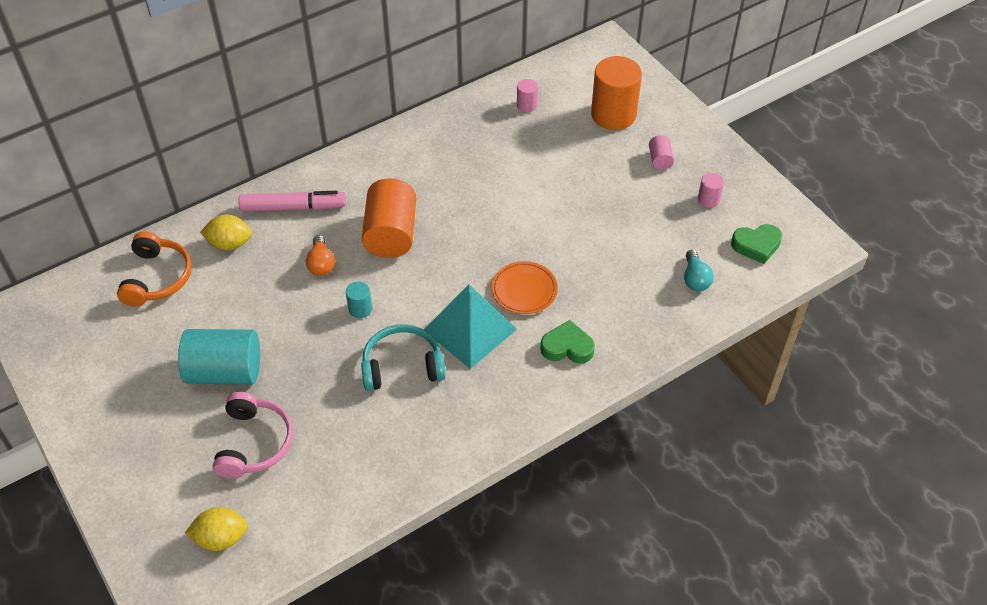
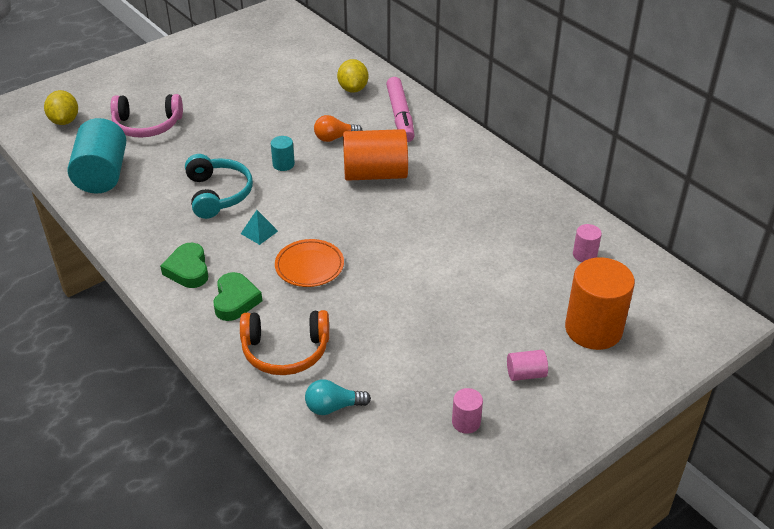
camera: 85 degrees right, 10 degrees down
orange headphones [117,231,192,306] -> orange headphones moved to [240,310,329,375]
turquoise cylinder [178,329,260,385] -> turquoise cylinder moved to [68,118,126,194]
turquoise pyramid [424,285,517,369] -> turquoise pyramid [241,210,278,245], size x0.41
green heart [731,224,782,264] -> green heart moved to [160,243,208,288]

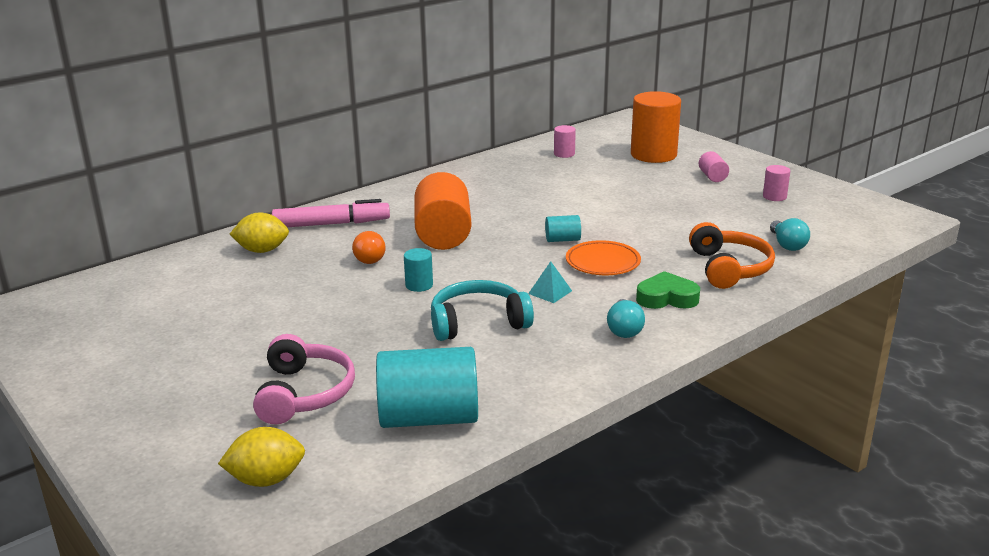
camera: 90 degrees left, 15 degrees down
green heart [160,243,208,288] -> turquoise light bulb [607,299,645,338]
none -> turquoise cylinder [545,215,581,242]

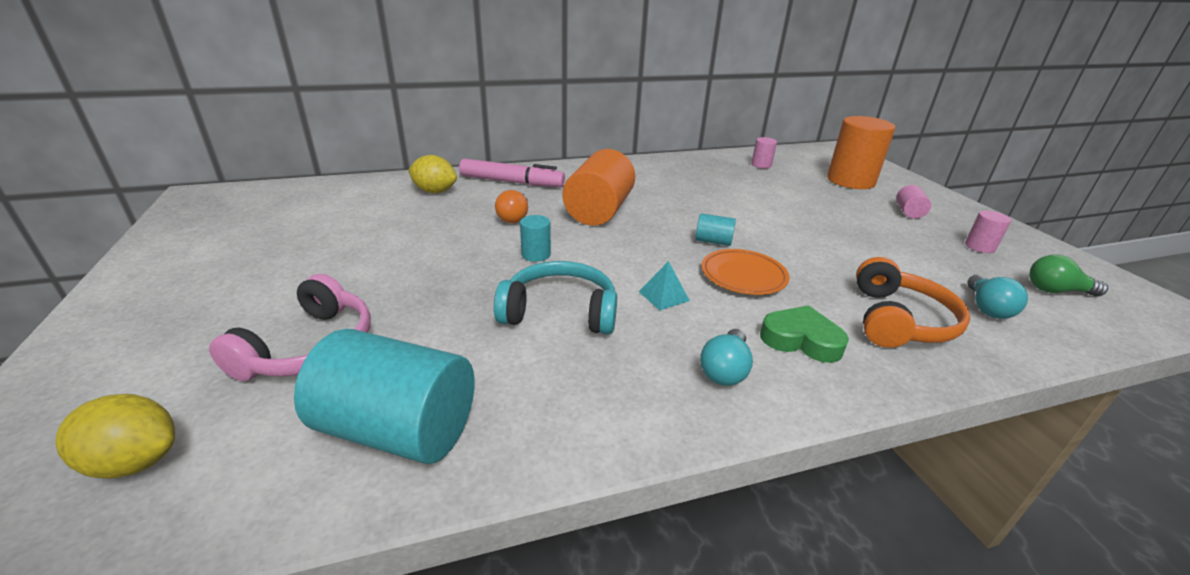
camera: 20 degrees right, 5 degrees up
none -> green light bulb [1029,255,1108,296]

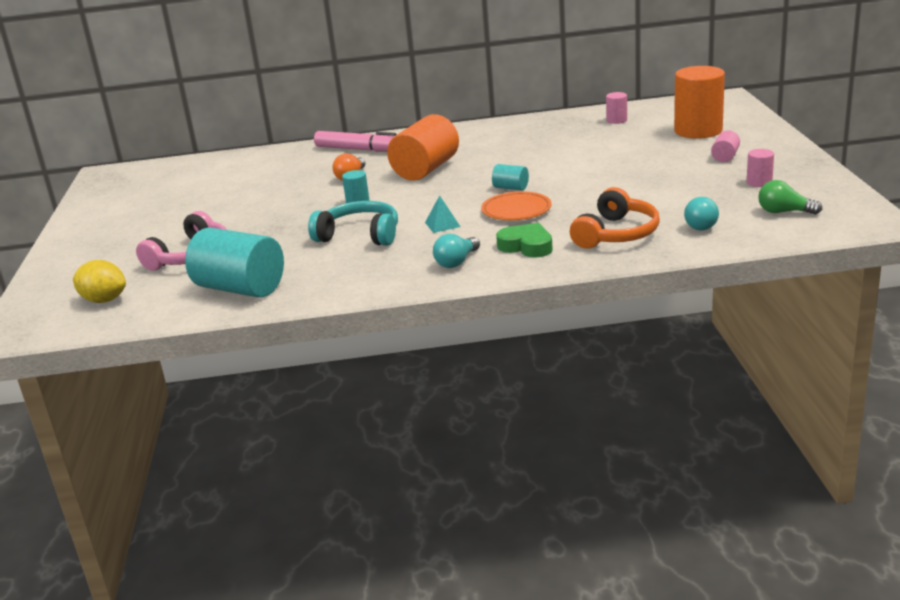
camera: 15 degrees right, 5 degrees down
yellow lemon [408,155,457,193] -> none

